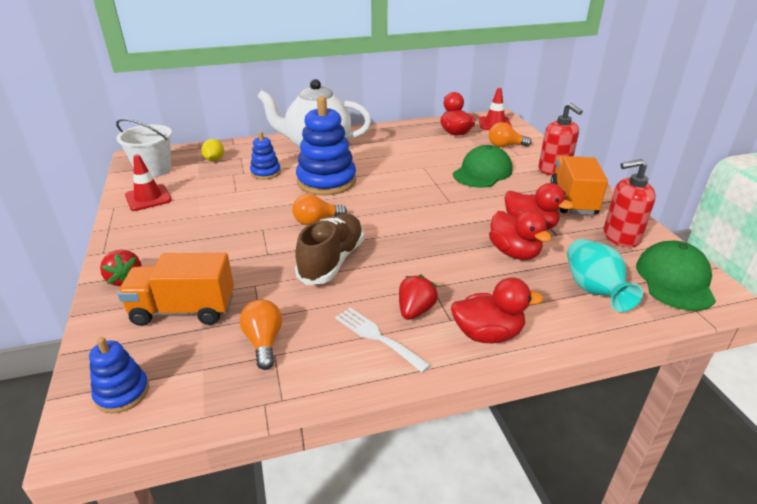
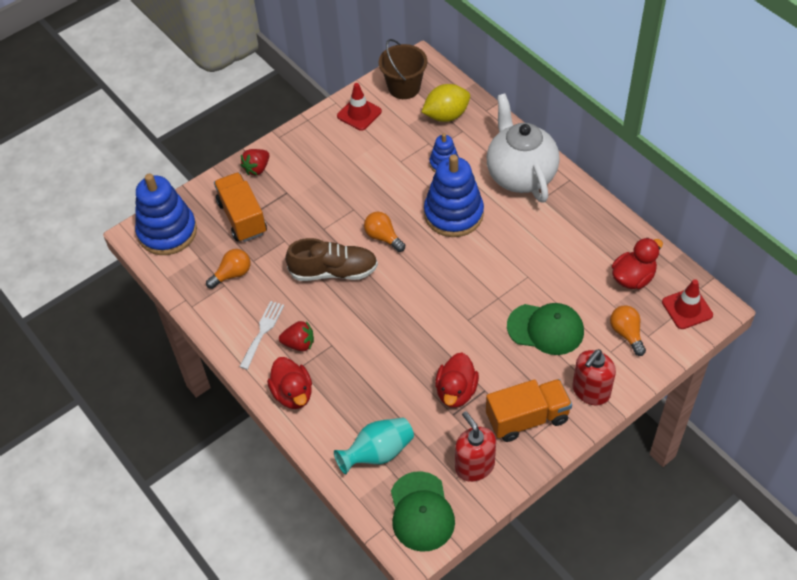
camera: 70 degrees right, 20 degrees up
blue stacking toy [89,337,149,413] -> blue stacking toy [135,174,197,255], size x1.94
white bucket [116,119,172,178] -> brown bucket [379,39,427,99]
yellow lemon [201,139,224,161] -> yellow lemon [422,84,470,122], size x1.69
red duck [489,210,552,260] -> none
green cap [636,241,716,311] -> green cap turned 90 degrees clockwise [391,471,455,552]

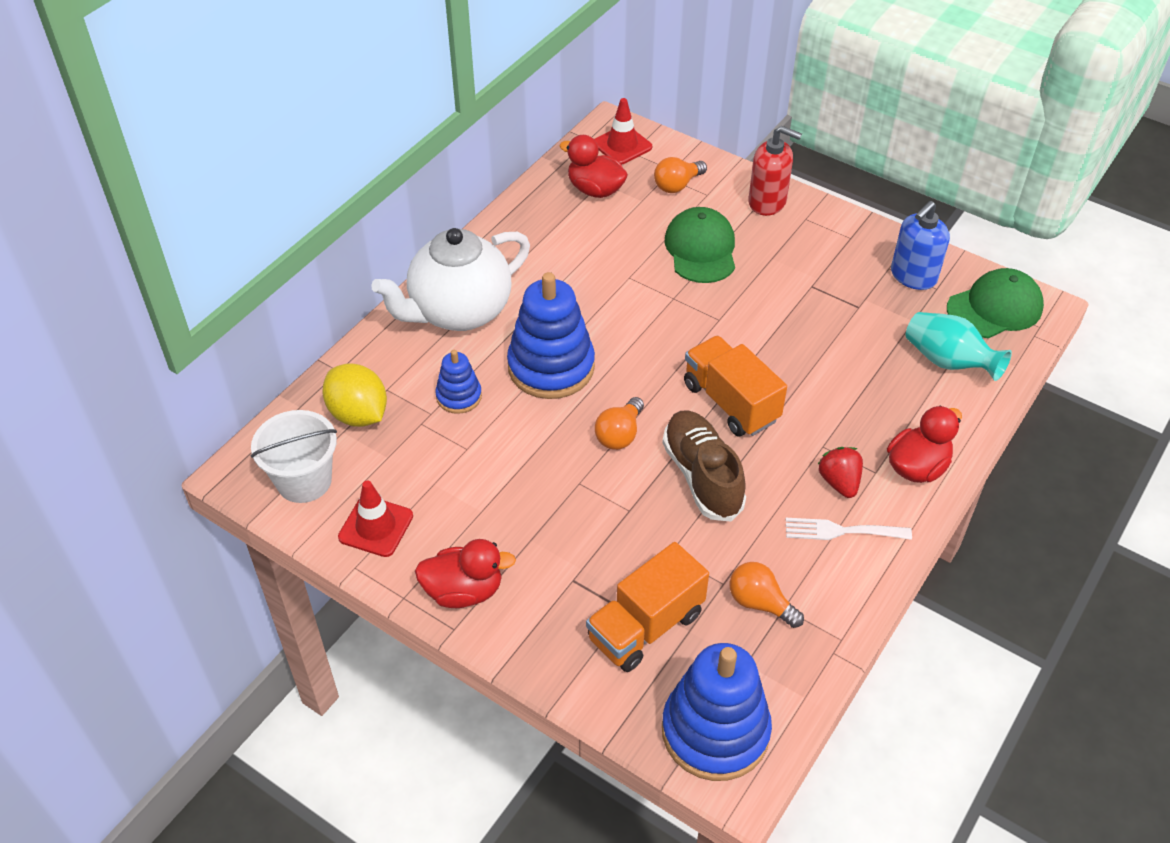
camera: 110 degrees left, 5 degrees down
red strawberry [241,149,269,175] -> none
brown bucket [379,39,427,99] -> white bucket [251,410,337,503]
red duck [435,353,479,408] -> red duck moved to [415,539,516,608]
red soap dispenser [455,411,496,482] -> blue soap dispenser [891,201,950,290]
orange truck [486,379,572,442] -> orange truck moved to [684,335,787,437]

